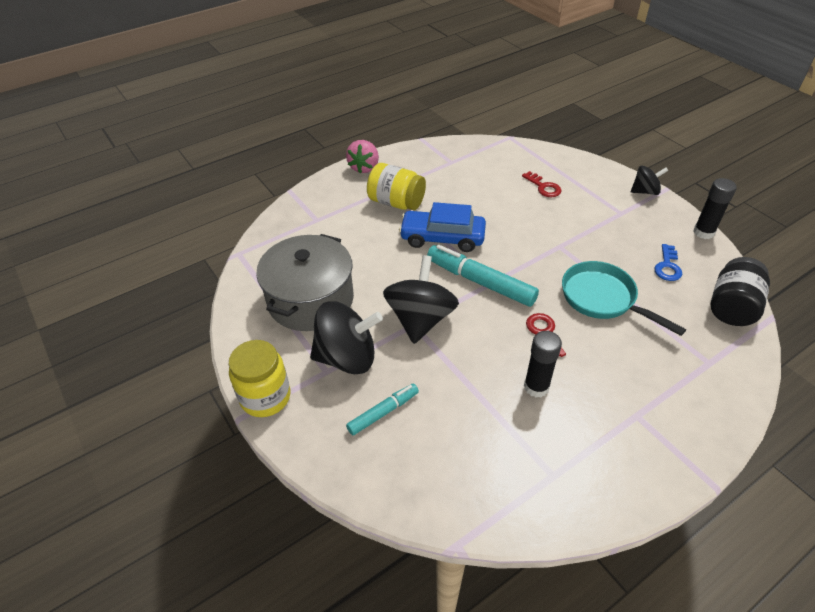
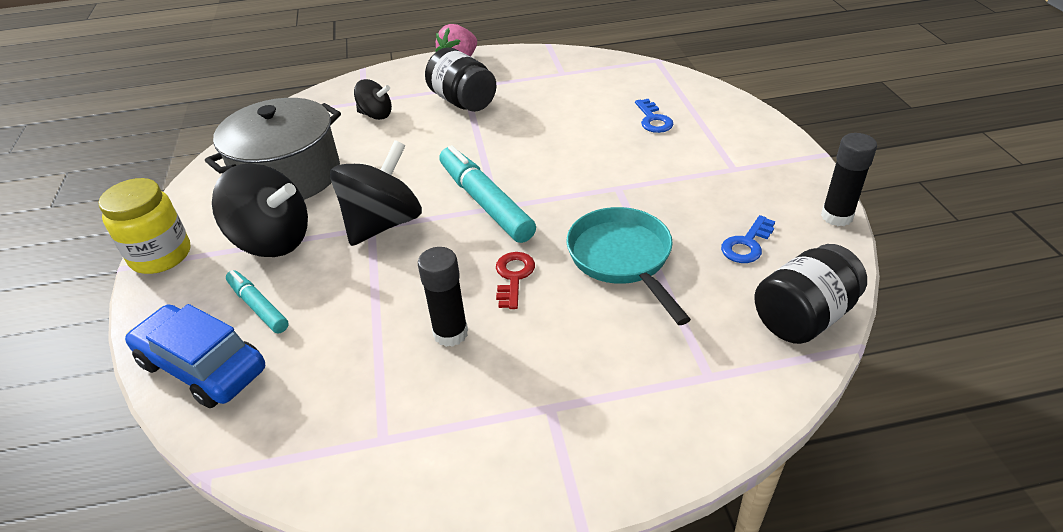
camera: 25 degrees right, 5 degrees down
turquoise marker [346,384,419,435] -> turquoise marker turned 120 degrees counterclockwise [226,270,289,333]
yellow jar [367,163,426,210] -> black jar [425,48,496,112]
blue car [399,202,486,252] -> blue car moved to [125,304,265,408]
red key [522,171,562,197] -> blue key [635,99,674,133]
black spinning top [631,166,668,195] -> black spinning top moved to [354,79,392,120]

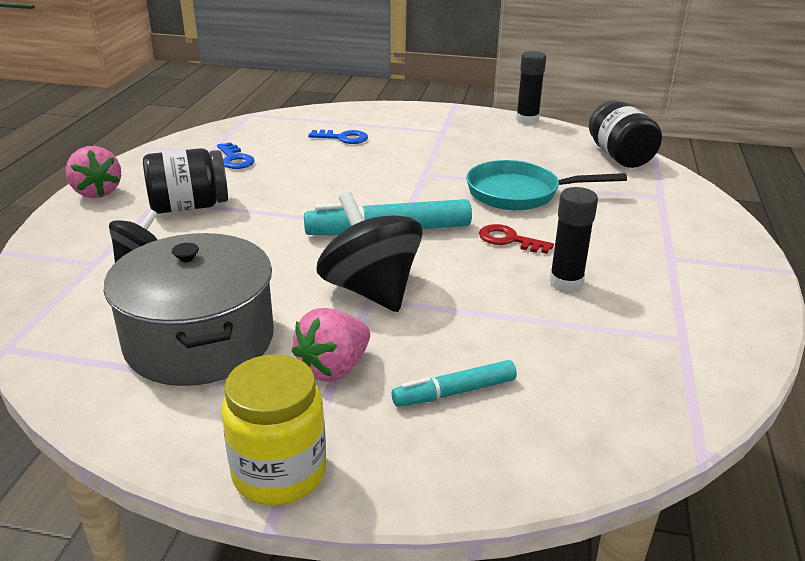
camera: 70 degrees left, 10 degrees down
blue car [125,304,265,408] -> none
black spinning top [212,163,308,257] -> pink strawberry [292,308,370,381]
blue key [721,215,775,263] -> blue key moved to [217,142,254,169]

